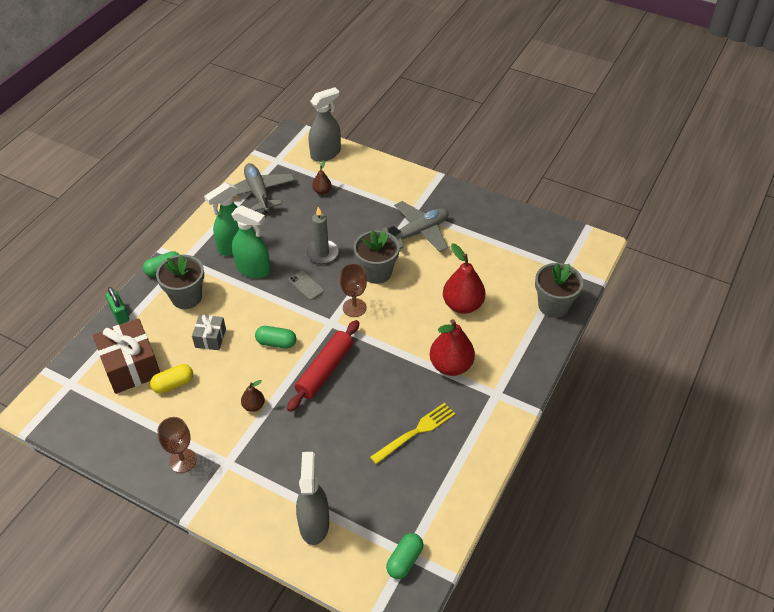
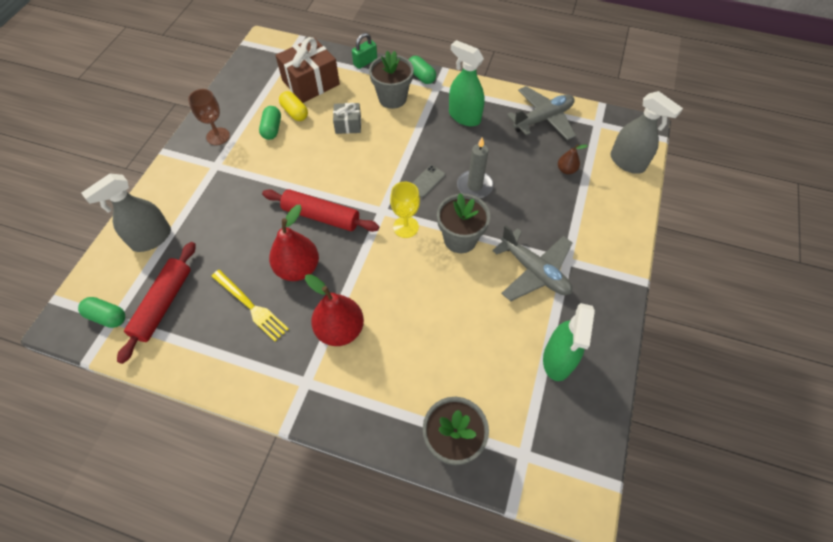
camera: 80 degrees right, 10 degrees up
green spray bottle [231,205,270,278] -> green spray bottle moved to [543,303,595,381]
brown pear [241,380,265,412] -> none
green capsule [255,326,296,349] -> green capsule moved to [259,106,281,140]
grey spray bottle [296,452,329,545] -> grey spray bottle turned 150 degrees clockwise [81,174,171,252]
brown goblet [340,264,367,317] -> yellow goblet [390,182,420,238]
red pear [443,243,485,314] -> red pear moved to [269,205,319,281]
none -> red rolling pin [117,242,195,364]

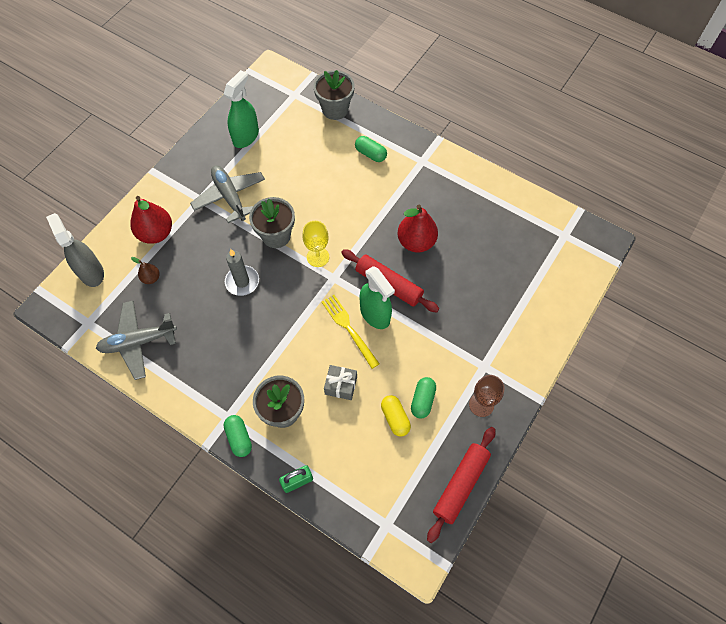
camera: 165 degrees left, 5 degrees up
green capsule [78,297,125,328] -> green capsule moved to [355,136,387,162]
grey spray bottle [81,174,171,252] -> none
red rolling pin [117,242,195,364] -> red rolling pin moved to [427,427,496,543]
yellow fork [211,270,289,342] -> yellow fork moved to [322,295,380,369]
brown gift [275,37,340,103] -> none
red pear [305,274,364,346] -> red pear moved to [130,196,172,244]
grey phone [412,165,445,198] -> none
green spray bottle [449,40,485,126] -> green spray bottle moved to [359,266,395,329]

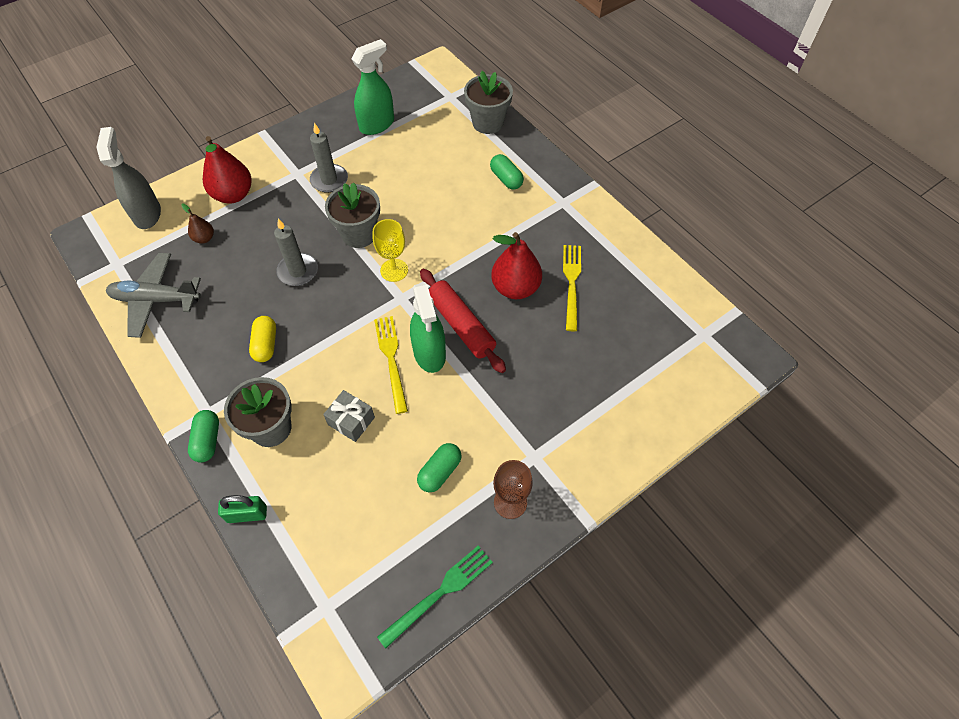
camera: 20 degrees right, 5 degrees down
grey plane [190,165,265,223] -> grey candle [310,123,348,193]
yellow capsule [381,395,411,436] -> yellow capsule moved to [249,316,276,362]
red rolling pin [427,427,496,543] -> green fork [377,545,493,649]
none -> yellow fork [563,245,581,331]

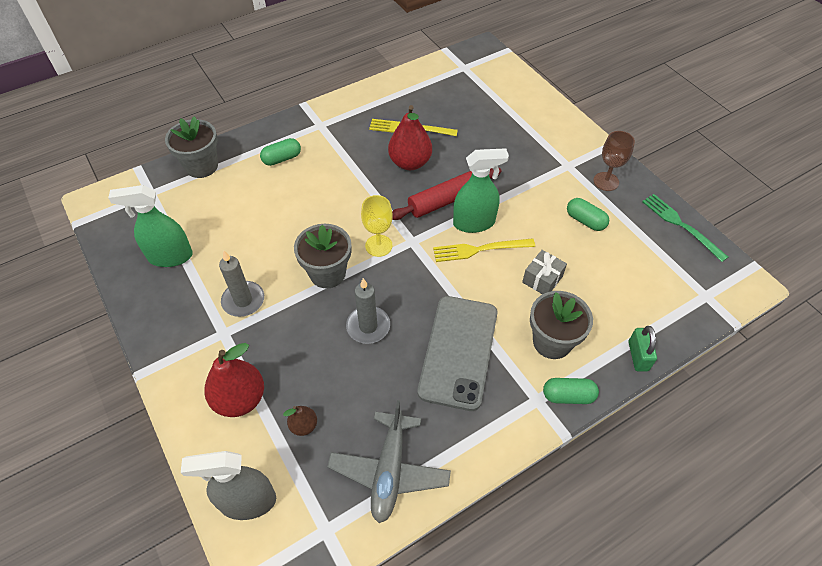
camera: 85 degrees left, 5 degrees down
yellow capsule [249,316,276,362] -> grey phone [417,296,497,411]
green spray bottle [351,39,394,135] -> green spray bottle turned 60 degrees counterclockwise [108,185,193,267]

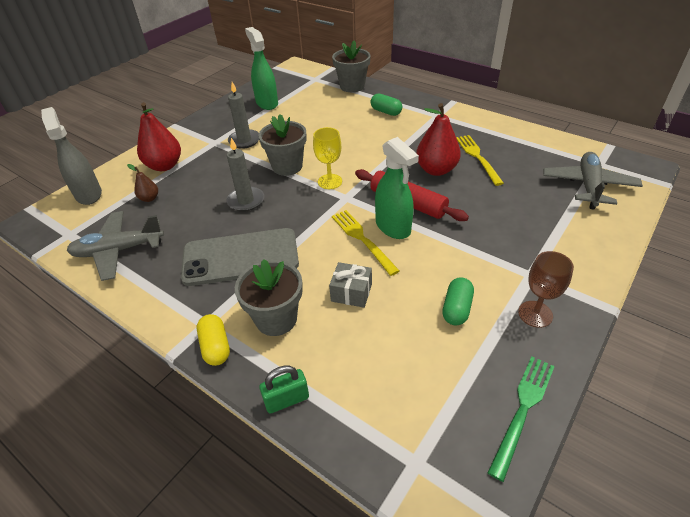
camera: 70 degrees right, 10 degrees down
green capsule [543,378,599,404] -> yellow capsule [197,314,230,366]
none -> grey plane [543,152,643,209]

